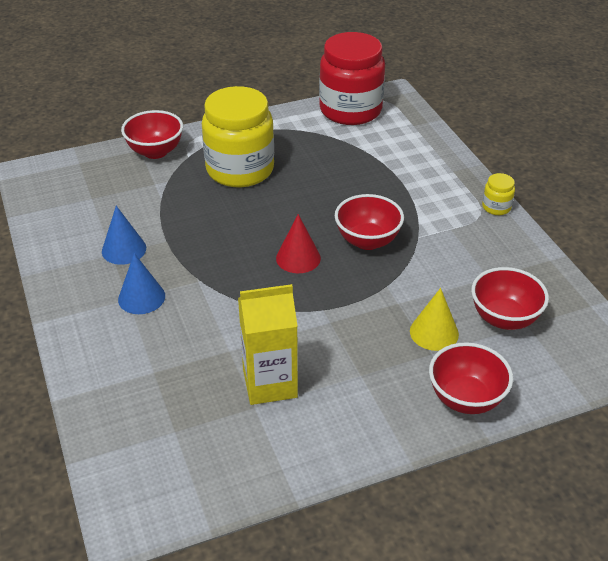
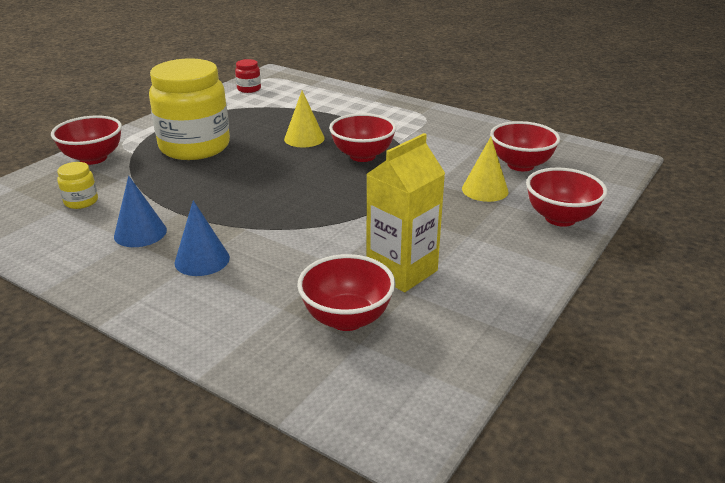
camera: 35 degrees left, 10 degrees down
red cone [276,214,321,273] -> none
red jar [319,32,385,125] -> red jar [235,59,261,93], size x0.41
yellow jar [482,173,515,215] -> yellow jar moved to [57,162,98,209]
none -> yellow cone [284,91,325,148]
none -> red bowl [297,254,396,331]

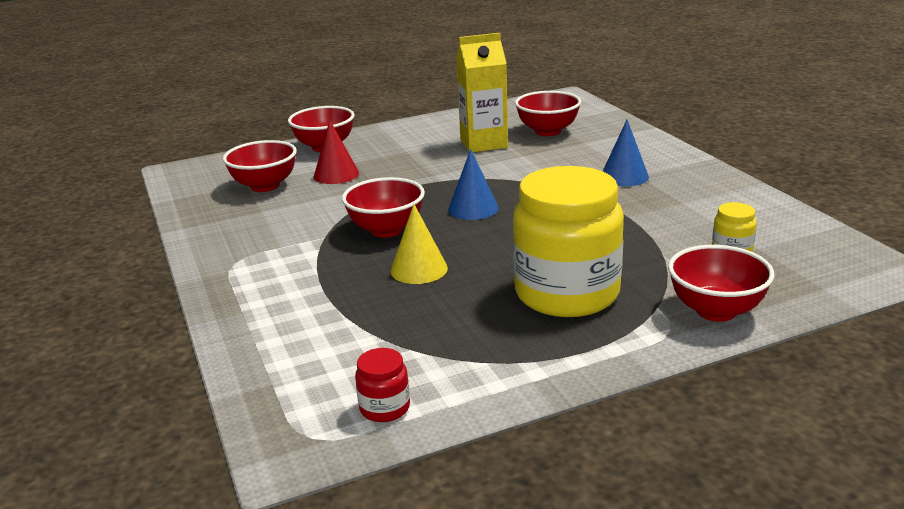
camera: 145 degrees left, 5 degrees down
blue cone [114,176,167,247] -> blue cone moved to [448,149,499,220]
yellow cone [462,137,509,202] -> red cone [314,120,359,184]

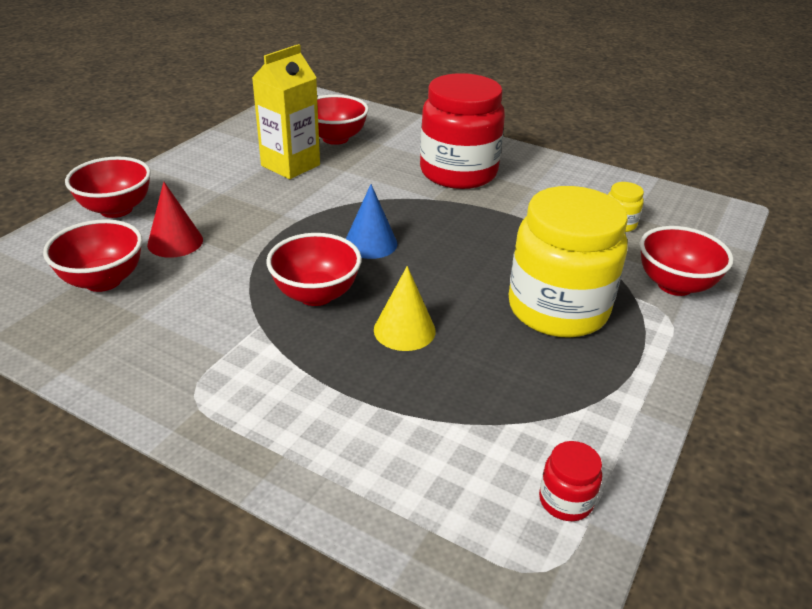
camera: 40 degrees left, 10 degrees up
blue cone [603,120,649,187] -> red jar [420,73,505,189]

